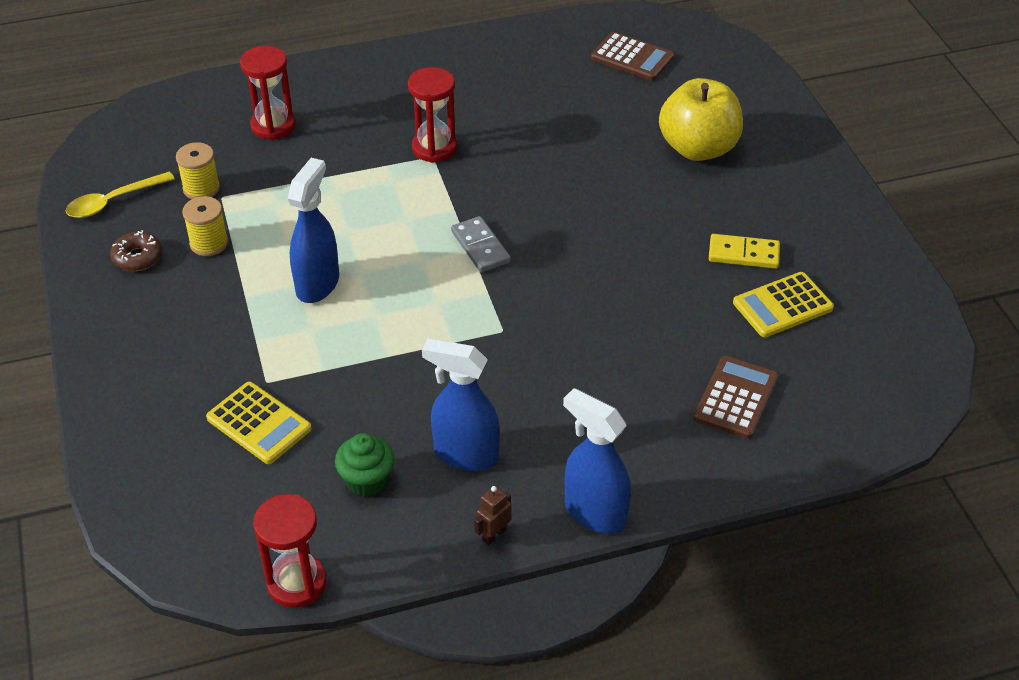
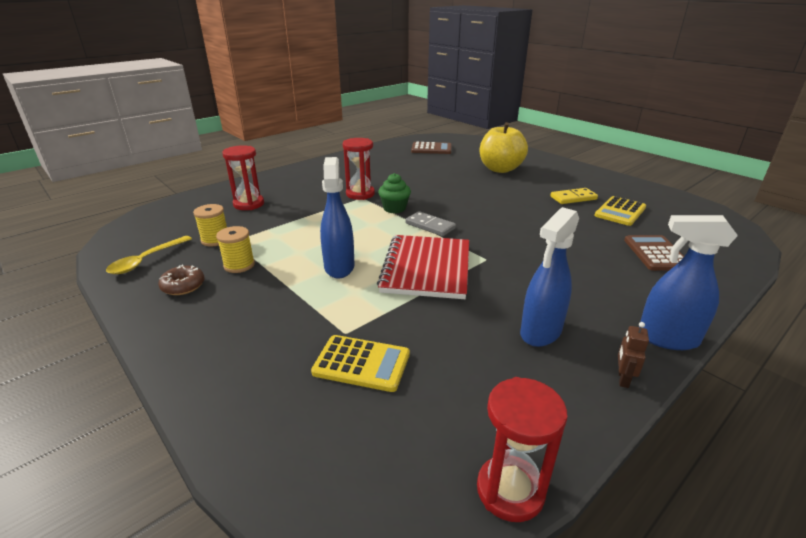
camera: 25 degrees left, 15 degrees down
green cupcake [335,433,395,497] -> green cupcake moved to [378,173,411,213]
blue spray bottle [422,339,500,471] -> blue spray bottle turned 45 degrees counterclockwise [520,207,579,347]
none -> red notebook [377,235,469,299]

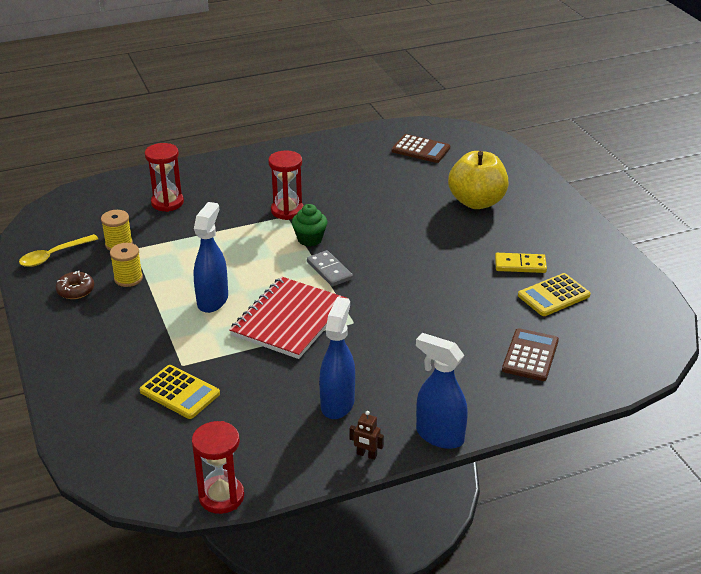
camera: 20 degrees right, 5 degrees up
blue spray bottle [520,207,579,347] -> blue spray bottle turned 135 degrees clockwise [319,297,355,419]
brown robot [618,322,649,388] -> brown robot turned 105 degrees counterclockwise [350,411,384,460]

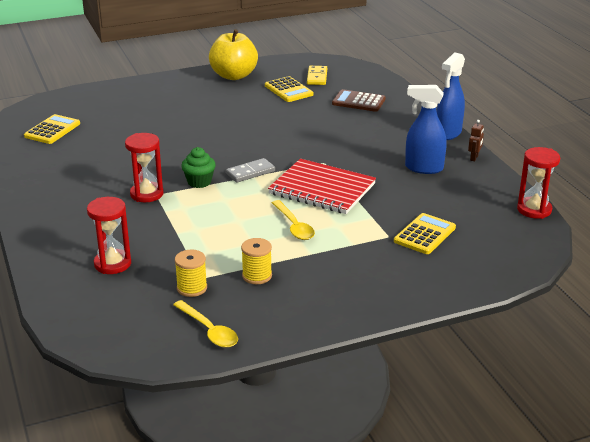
camera: 90 degrees left, 5 degrees down
brown donut [56,271,94,299] -> none
blue spray bottle [194,202,228,313] -> yellow spoon [272,200,315,240]
brown calculator [392,134,450,163] -> yellow calculator [24,114,80,144]
yellow apple [448,151,509,209] -> yellow apple moved to [209,29,258,80]
yellow domino [495,253,547,273] -> yellow domino moved to [307,66,327,85]

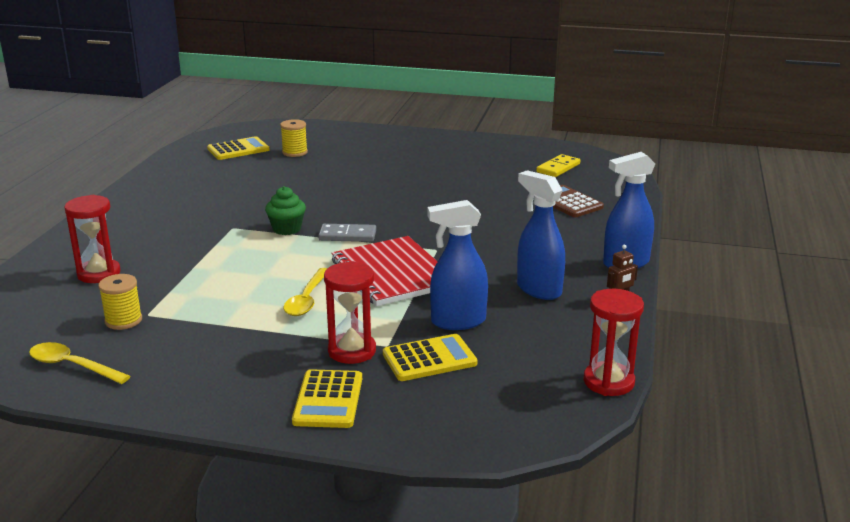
camera: 35 degrees right, 5 degrees down
red hourglass [125,133,163,202] -> red hourglass moved to [324,261,376,364]
yellow spoon [173,300,238,348] -> yellow spoon turned 120 degrees clockwise [29,342,130,384]
yellow apple [209,29,258,80] -> none
yellow spool [241,238,272,284] -> yellow spool moved to [280,119,308,157]
yellow calculator [265,76,313,102] -> yellow calculator moved to [292,369,362,428]
none -> blue spray bottle [427,200,488,330]

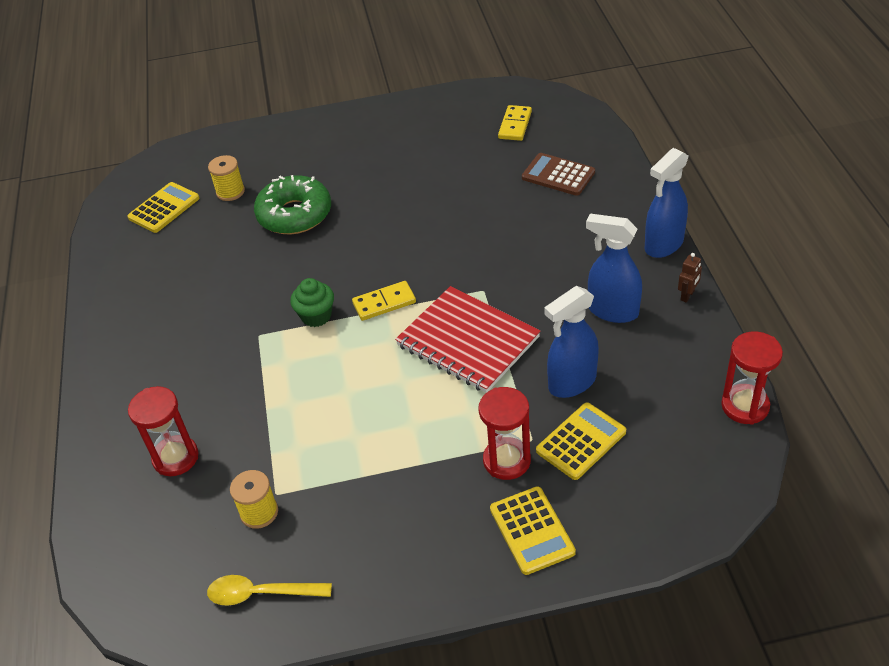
camera: 20 degrees left, 20 degrees up
yellow spoon [283,268,327,316] -> none
grey domino [318,224,376,242] -> yellow domino [352,281,416,321]
none -> green donut [254,175,331,234]

